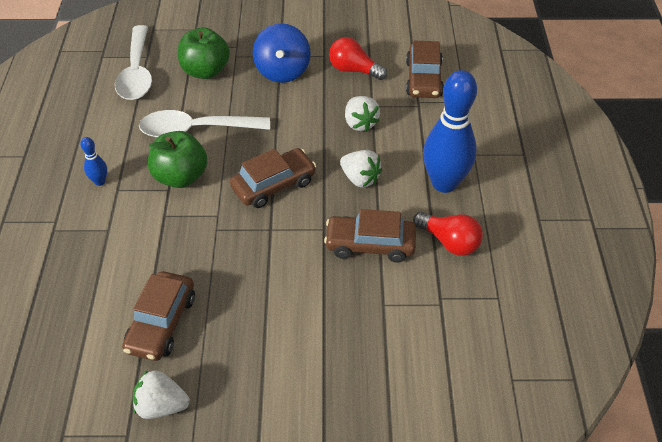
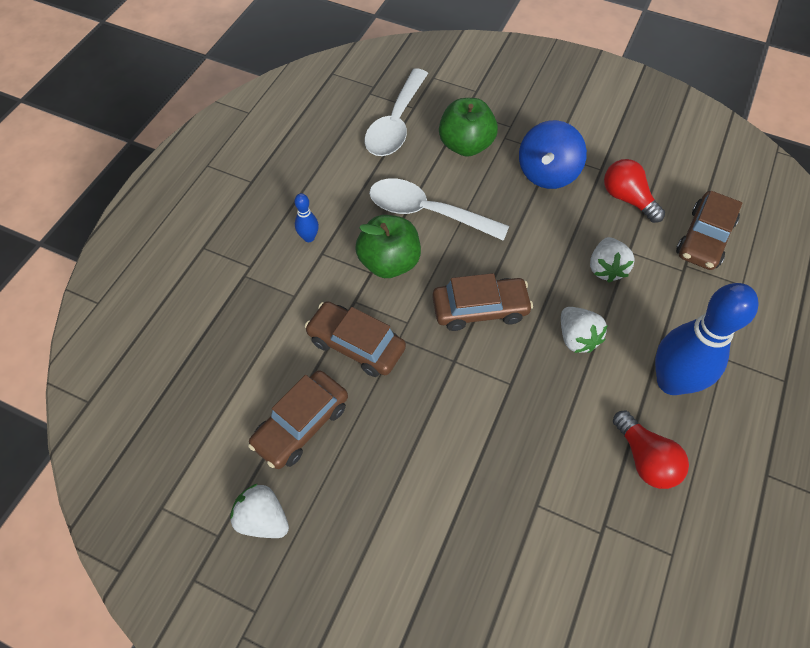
camera: 25 degrees right, 10 degrees up
brown car [324,209,416,263] -> brown car moved to [305,301,406,377]

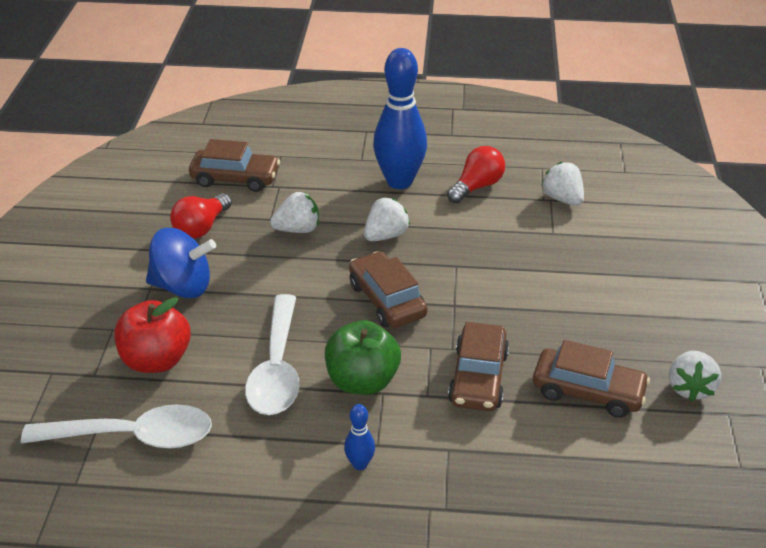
camera: 110 degrees left, 20 degrees down
green apple [439,98,498,157] -> red apple [114,297,191,373]
none -> white strawberry [542,162,584,206]

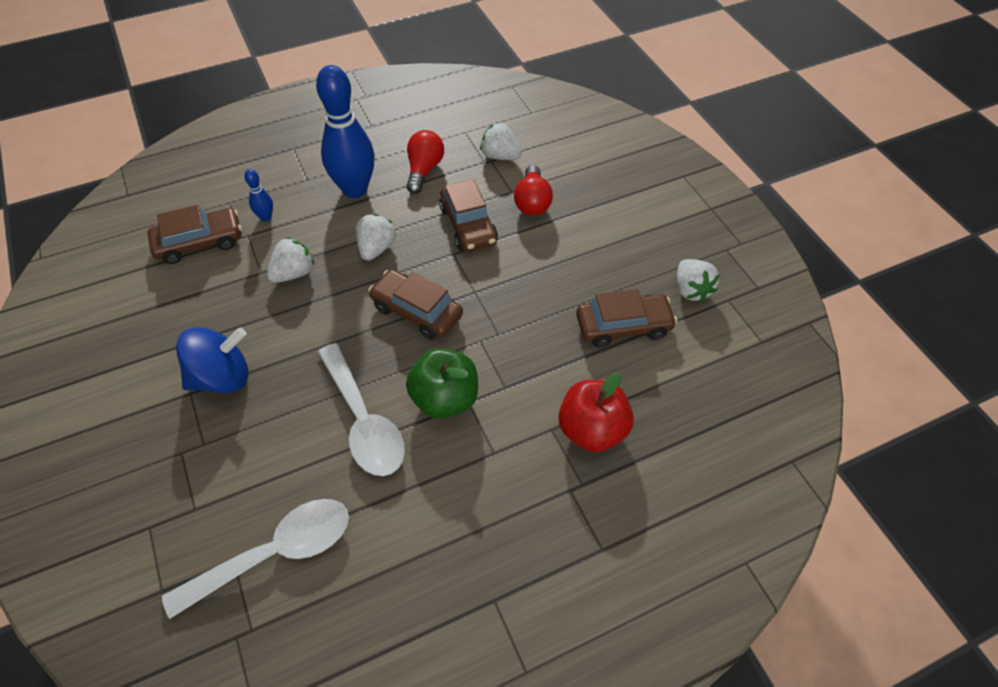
camera: 30 degrees left, 15 degrees up
red apple [114,297,191,373] -> red apple moved to [558,372,634,453]
red light bulb [170,193,232,239] -> red light bulb moved to [514,165,553,216]
blue bowling pin [344,404,375,470] -> blue bowling pin moved to [244,169,273,221]
brown car [448,322,509,411] -> brown car moved to [439,179,498,252]

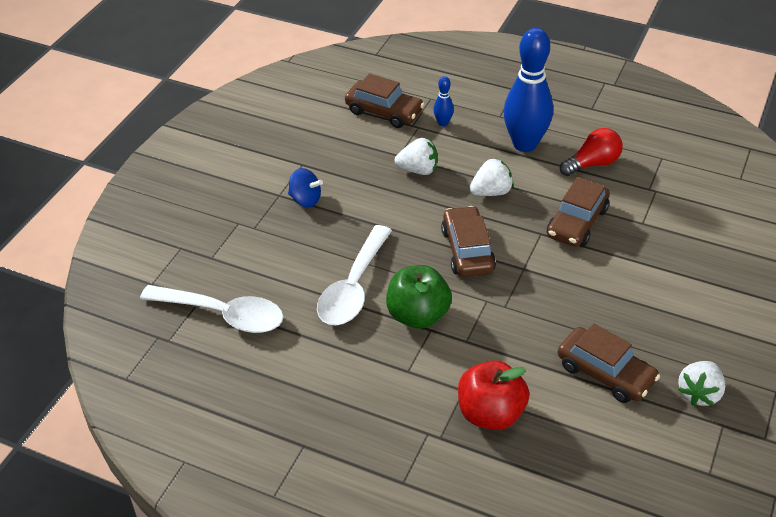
camera: 50 degrees right, 10 degrees down
blue spinning top [176,327,248,393] -> blue spinning top [288,168,323,207], size x0.62
white strawberry [480,122,522,160] -> none
red light bulb [514,165,553,216] -> none

